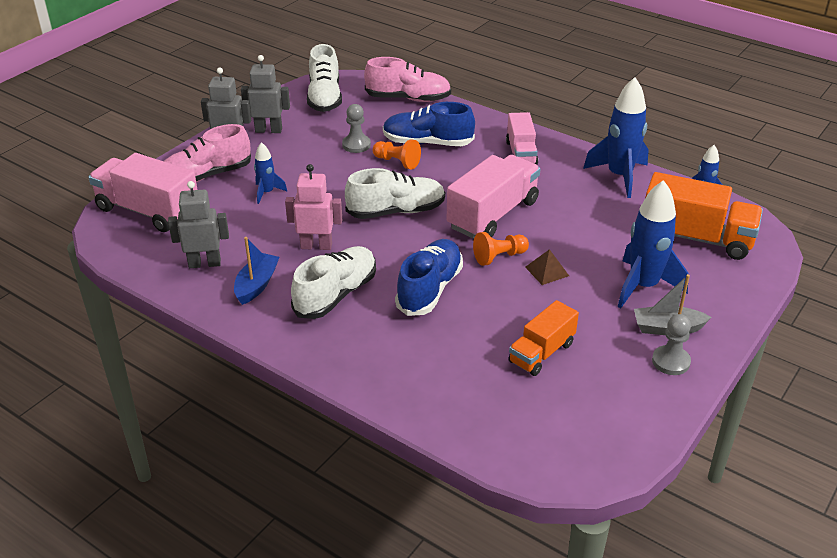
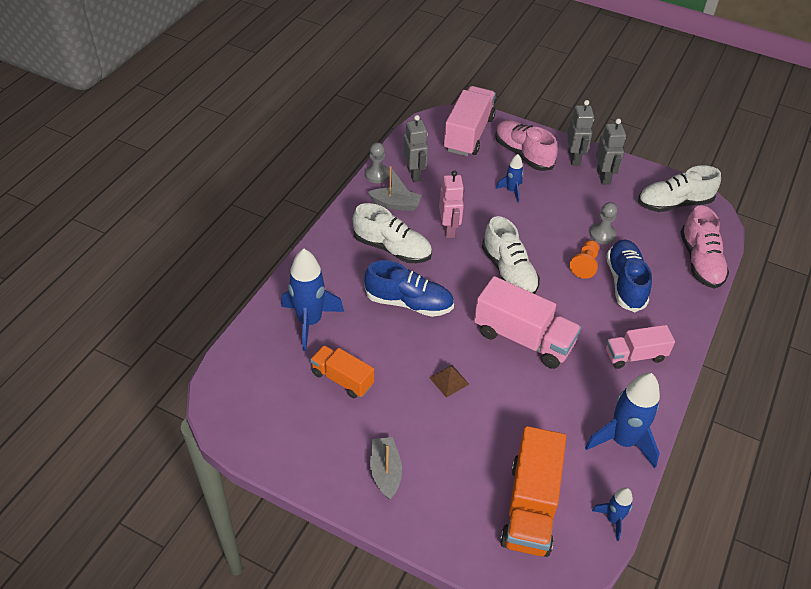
camera: 80 degrees right, 10 degrees up
blue boat [234,237,280,305] -> grey boat [368,166,421,211]
orange pawn [473,232,529,266] -> none
blue rocket [618,180,689,308] -> blue rocket moved to [281,248,344,351]
grey pawn [652,314,691,375] -> grey pawn moved to [365,142,389,183]

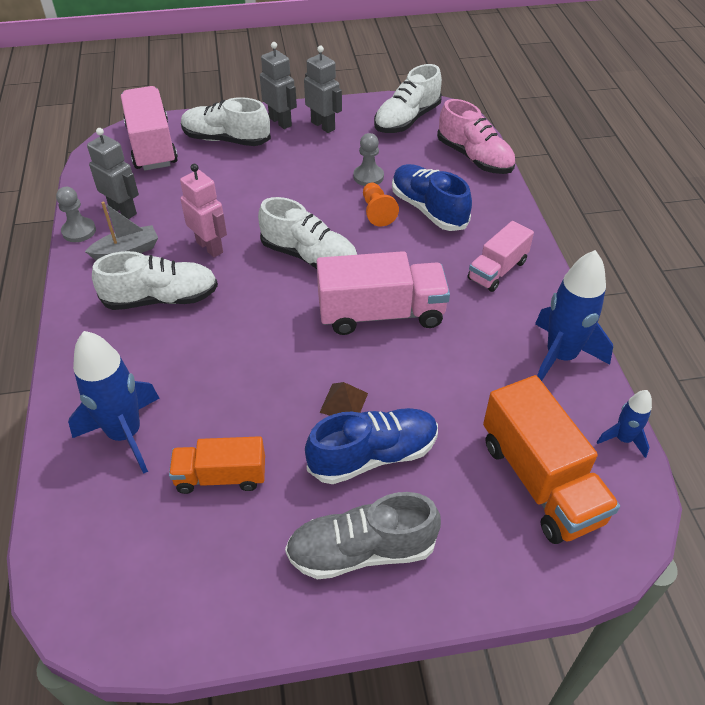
camera: 35 degrees left, 0 degrees up
blue shoe [365,260,454,317] -> blue shoe moved to [305,408,438,484]
grey boat [370,437,402,500] -> grey shoe [285,492,441,579]
pink shoe [495,120,558,171] -> white shoe [181,97,271,146]
blue rocket [496,154,523,202] -> none

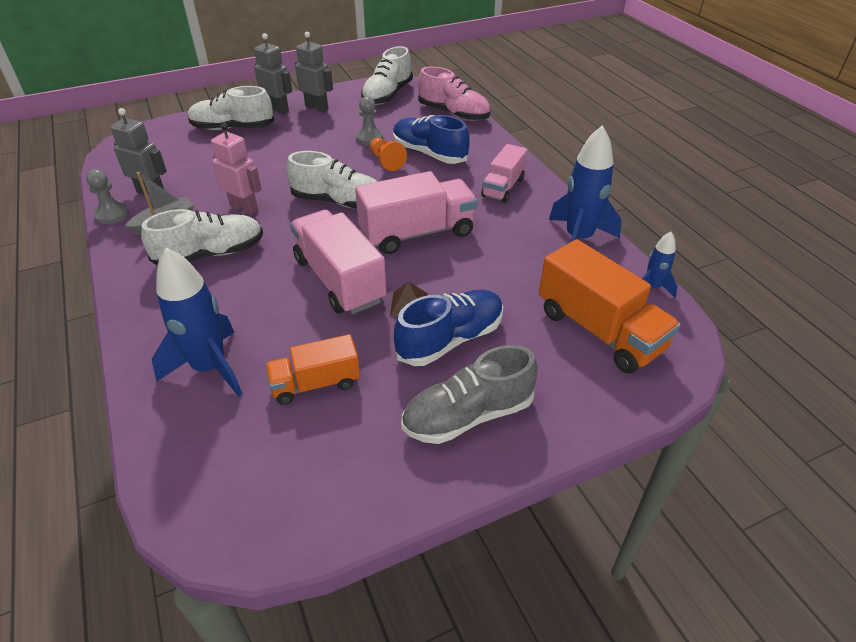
camera: 15 degrees left, 5 degrees down
pink truck [121,86,178,170] -> pink truck moved to [290,210,387,314]

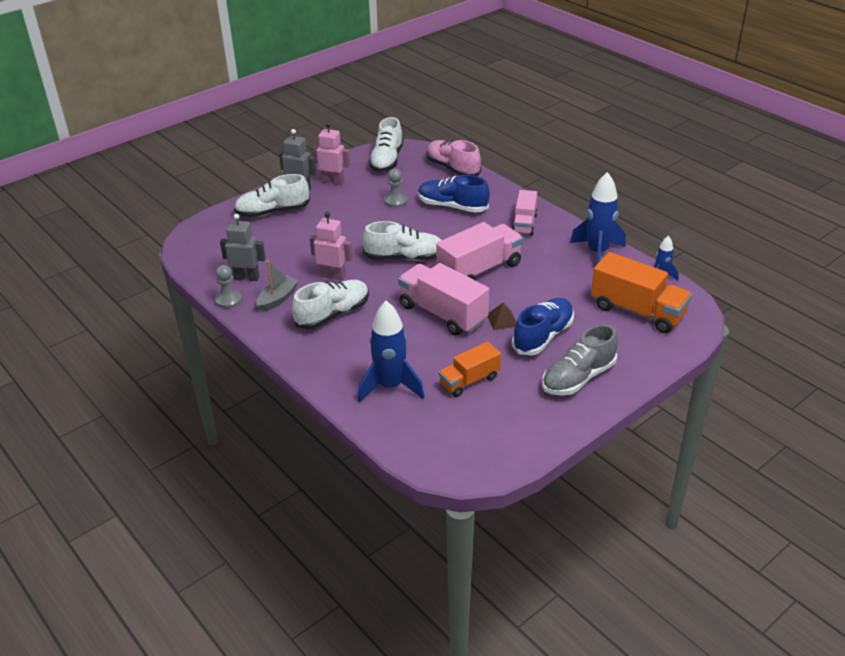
camera: 15 degrees left, 5 degrees down
grey robot [295,32,333,112] -> pink robot [313,122,350,185]
orange pawn [370,138,407,171] -> none
pink shoe [418,66,491,121] -> pink shoe turned 150 degrees counterclockwise [426,140,481,176]

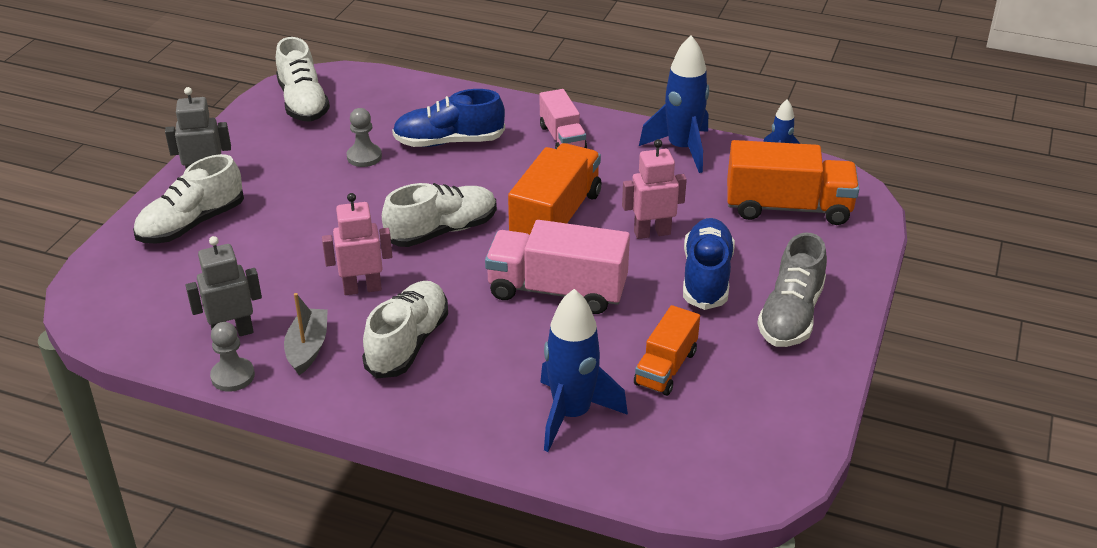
camera: 30 degrees left, 0 degrees up
pink robot [313,122,350,185] -> pink robot moved to [622,139,687,239]
pink shoe [426,140,481,176] -> none
pink truck [436,222,523,280] -> orange truck [508,143,601,235]
brown pyramid [487,303,516,330] -> none

